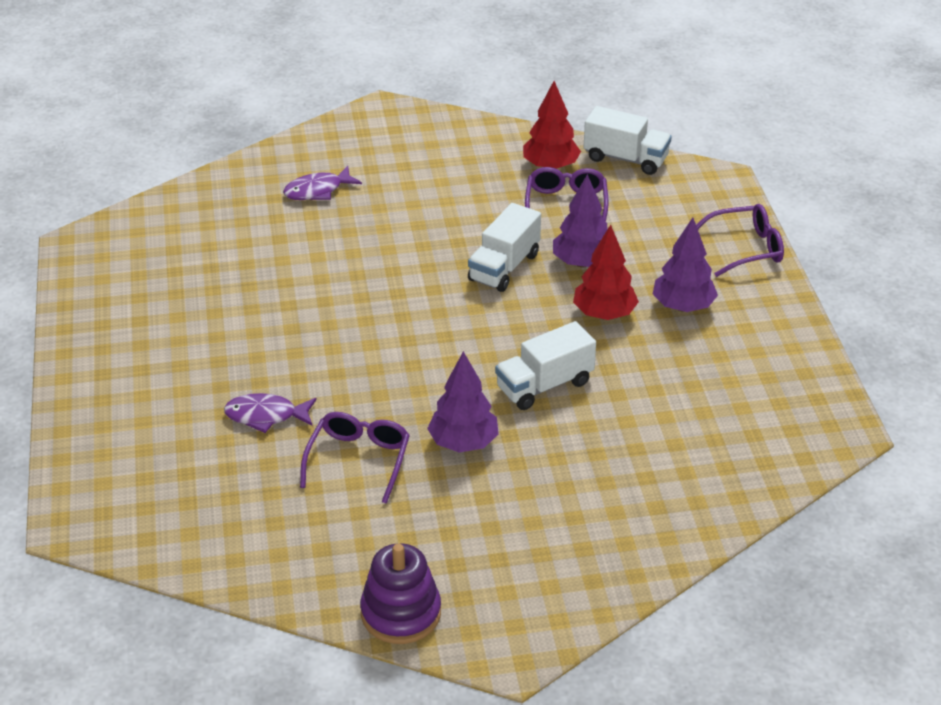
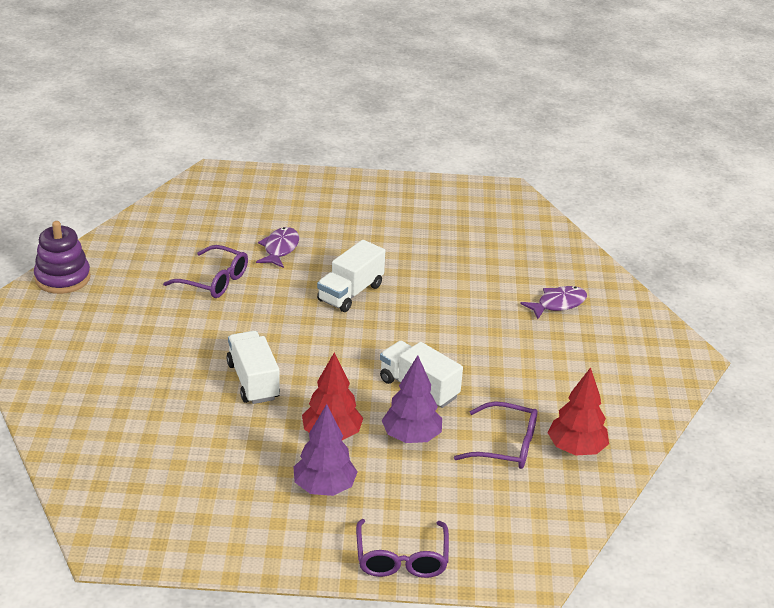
camera: 100 degrees right, 5 degrees down
purple fish [283,166,362,200] -> purple fish turned 75 degrees clockwise [520,286,587,319]
purple tree [427,351,499,453] -> none
white truck [584,106,672,175] -> white truck moved to [317,240,385,312]

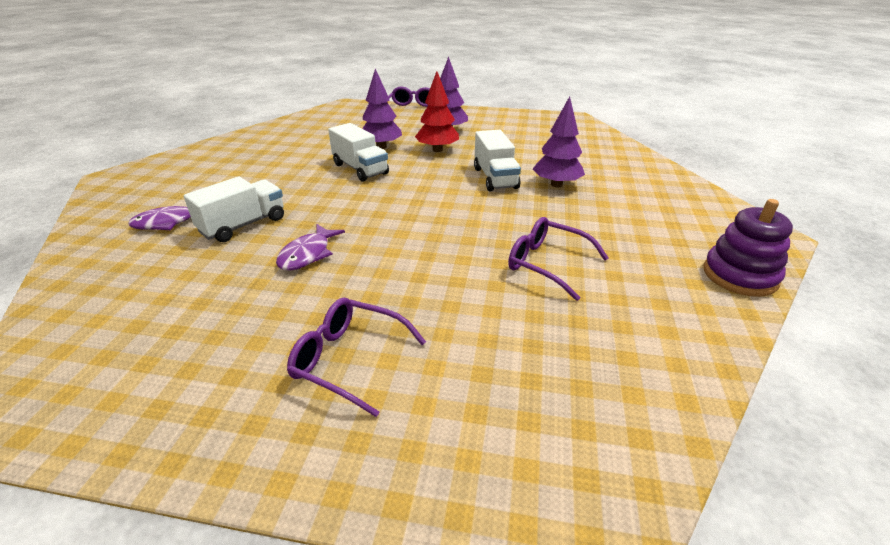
camera: 170 degrees left, 0 degrees up
purple fish [256,227,299,268] -> purple fish moved to [276,224,345,271]
white truck [317,240,385,312] -> white truck moved to [184,177,284,242]
purple glasses [454,401,537,469] -> purple glasses moved to [287,298,426,417]
red tree [548,367,609,456] -> none
none -> purple tree [533,96,585,187]

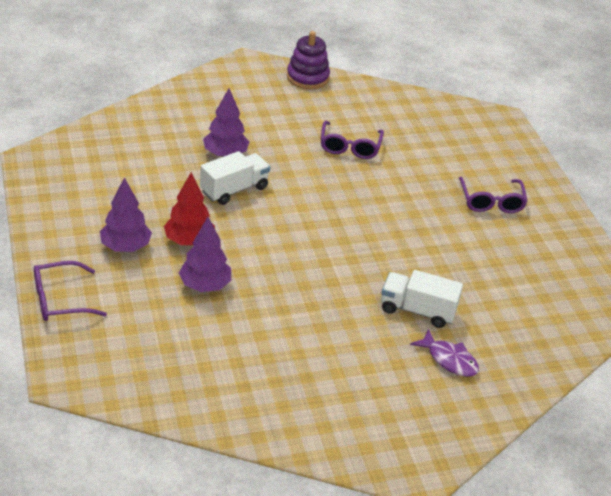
camera: 120 degrees left, 5 degrees up
purple fish [276,224,345,271] -> none
white truck [328,123,389,182] -> none

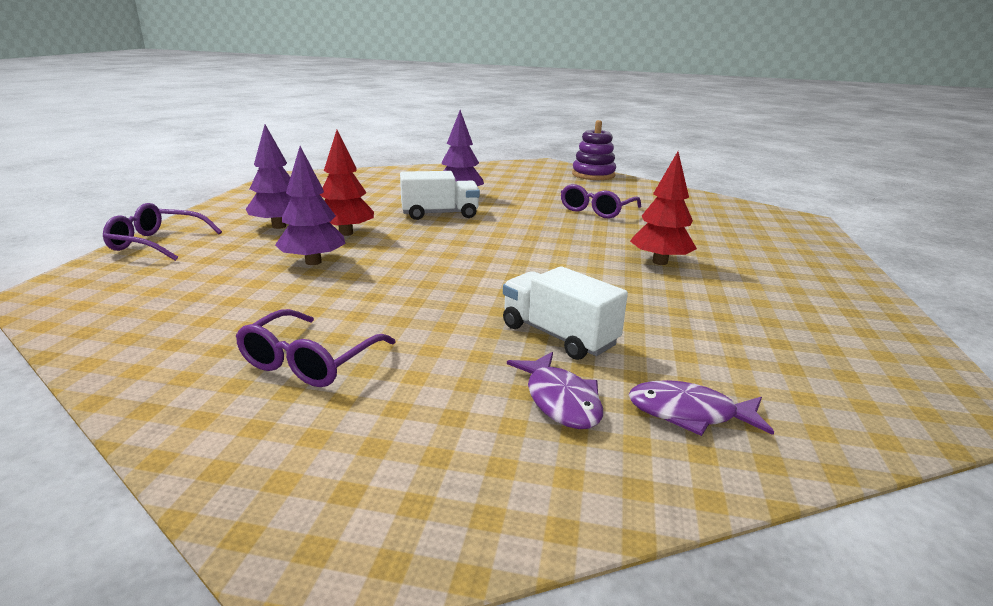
camera: 30 degrees right, 15 degrees down
purple glasses [459,177,528,213] -> purple glasses moved to [236,309,395,387]
none -> purple fish [629,380,774,436]
none -> red tree [630,152,697,265]

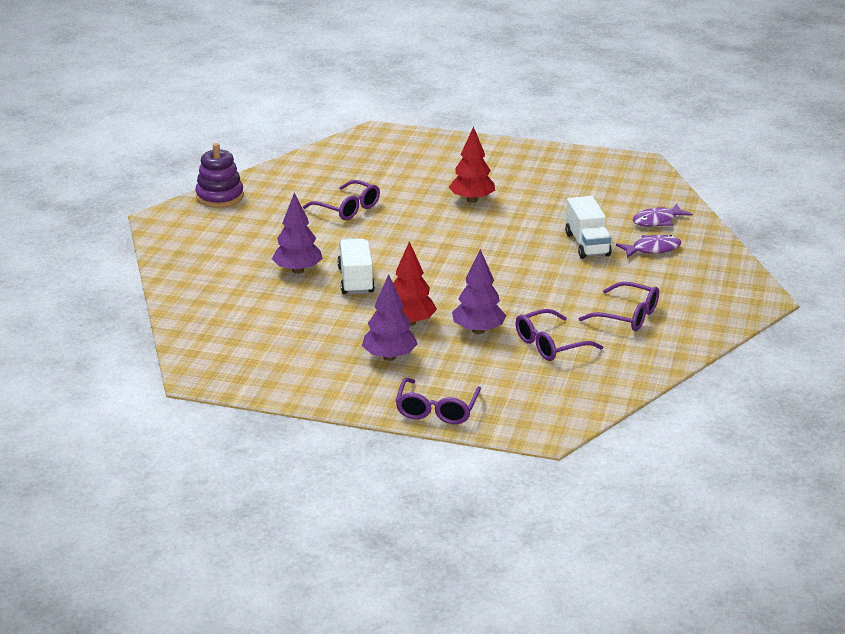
camera: 85 degrees left, 5 degrees up
white truck [503,266,628,360] -> white truck turned 60 degrees counterclockwise [565,196,612,259]
purple fish [629,380,774,436] -> purple fish turned 45 degrees clockwise [633,203,693,227]
none -> purple glasses [516,309,603,361]

